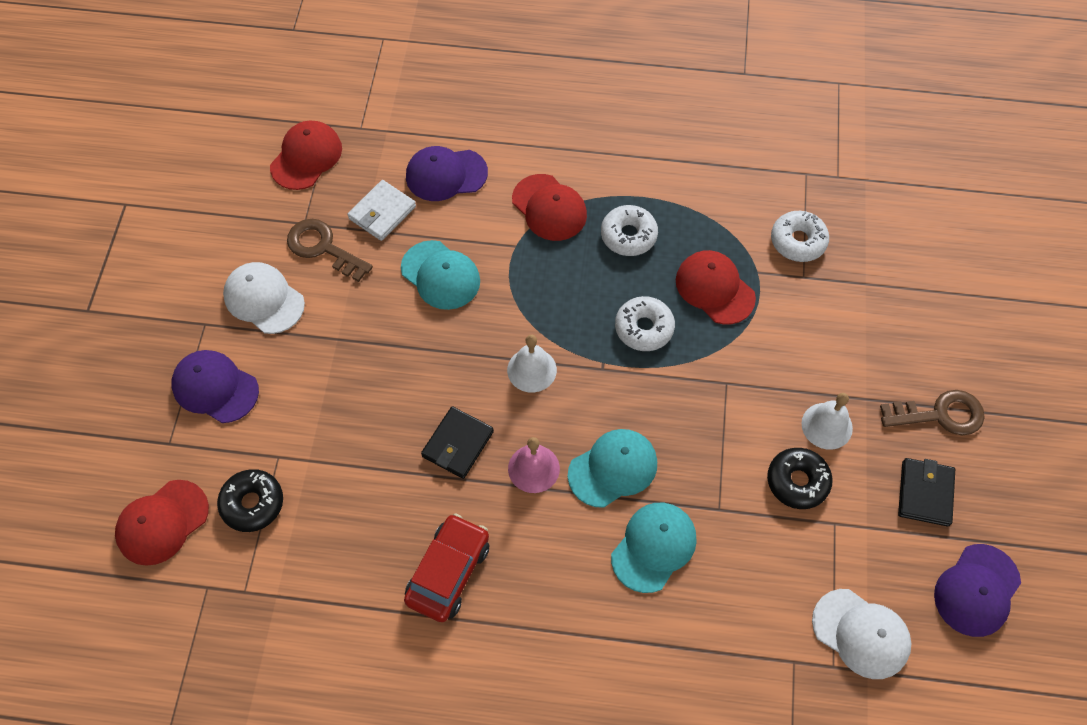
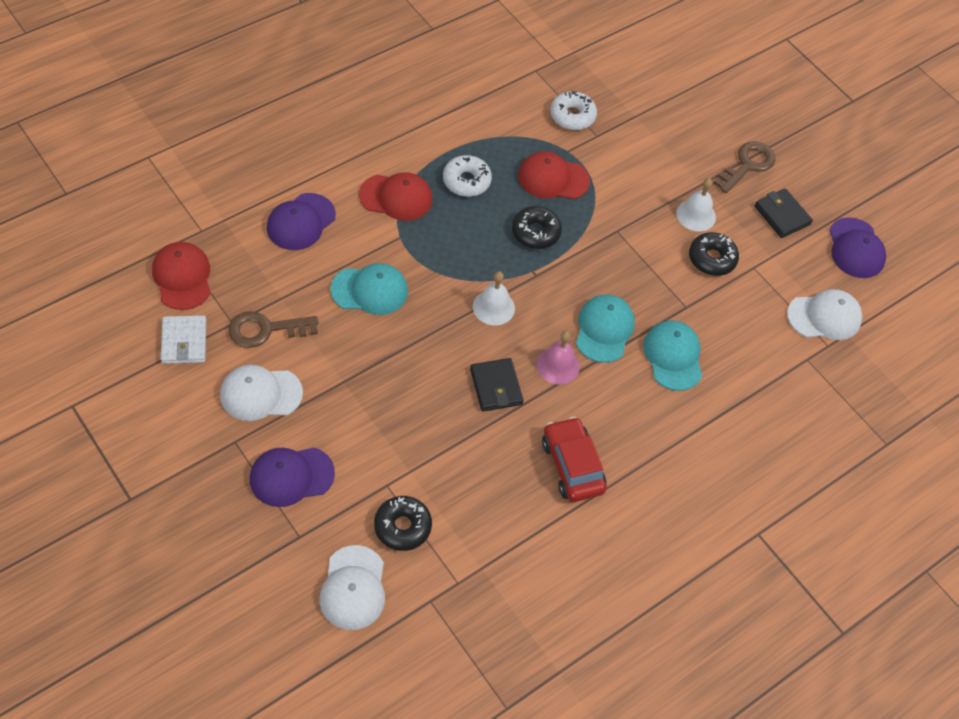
camera: 50 degrees left, 5 degrees down
red cap [115,480,209,566] -> white cap [319,545,385,630]
white wallet [348,180,416,241] -> white wallet moved to [161,315,206,364]
white donut [615,296,675,351] -> black donut [512,206,562,249]

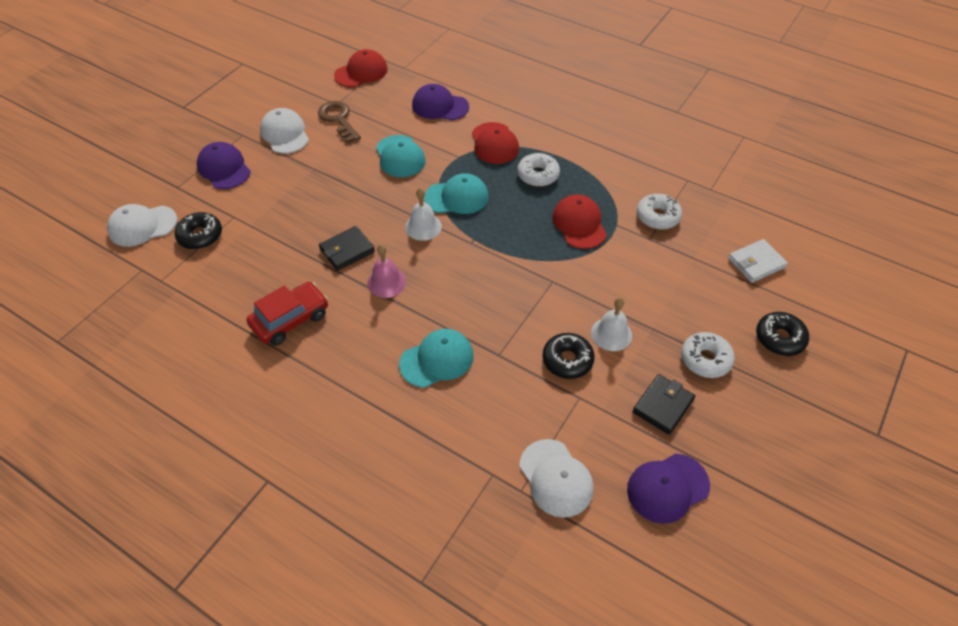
camera: 75 degrees right, 5 degrees down
white wallet [161,315,206,364] -> white wallet moved to [728,239,788,283]
black donut [512,206,562,249] -> black donut moved to [756,312,809,356]
turquoise cap [576,294,635,363] -> turquoise cap moved to [424,173,489,214]
brown key [713,141,776,193] -> white donut [681,332,735,378]

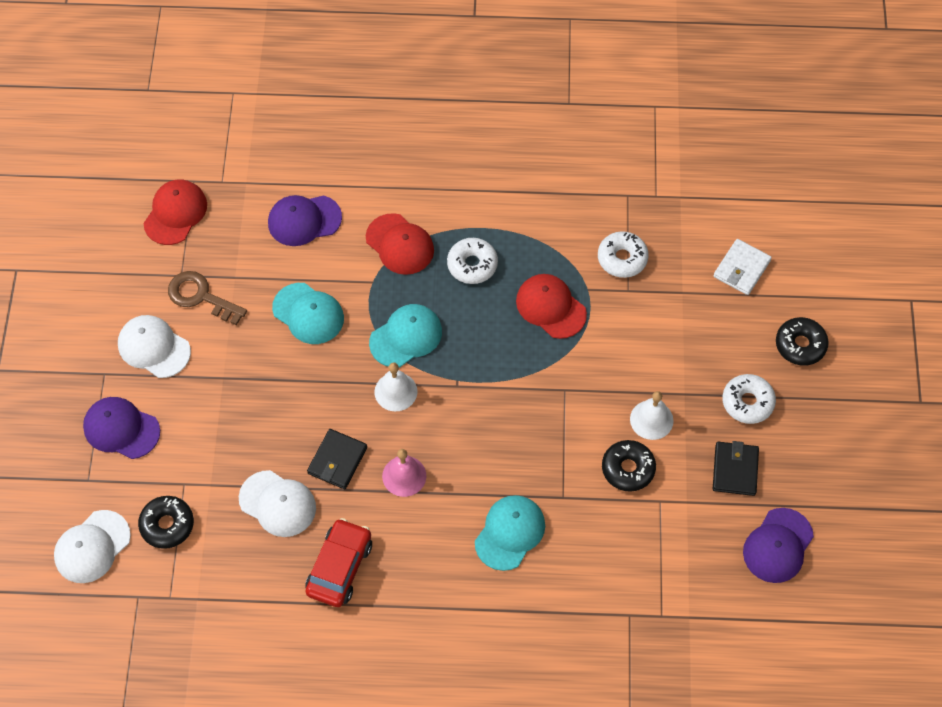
camera: 30 degrees left, 10 degrees up
white cap [519,439,593,518] -> white cap moved to [239,470,316,537]

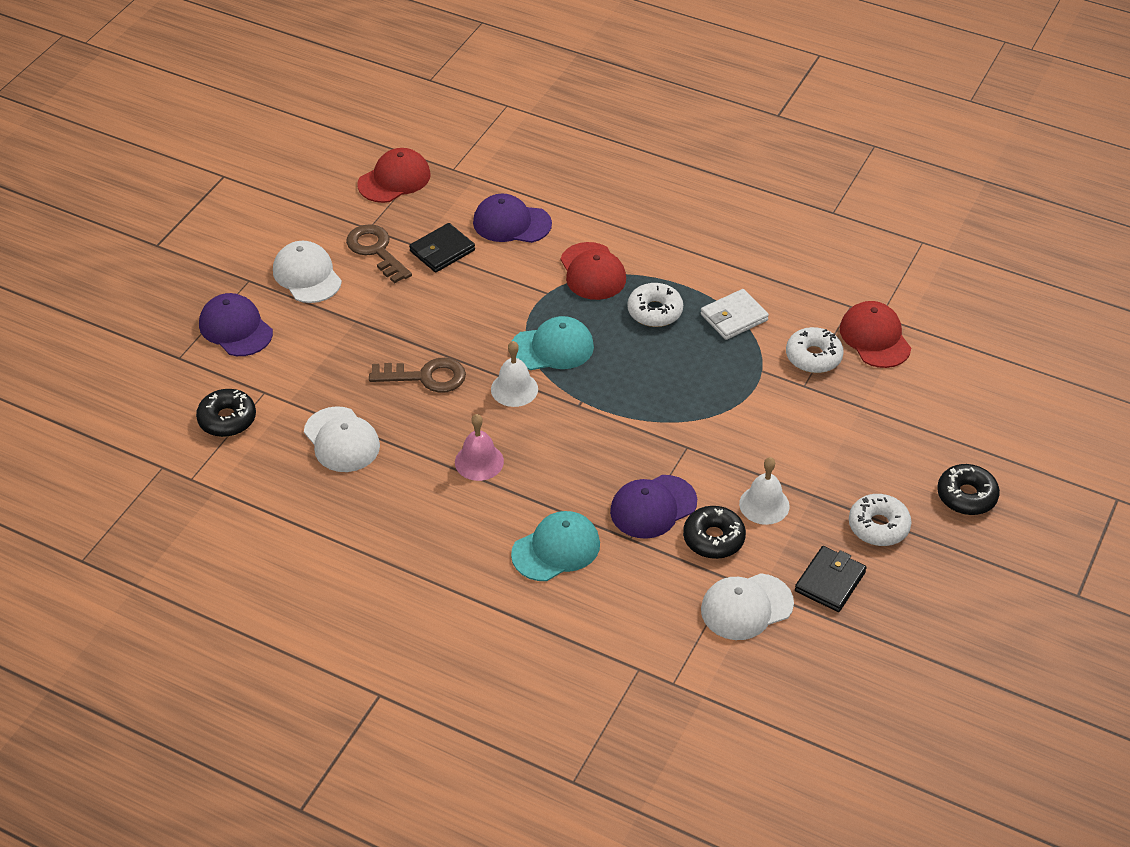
camera: 25 degrees right, 15 degrees down
white cap [54,510,131,583] -> white cap moved to [701,573,794,640]
turquoise cap [272,283,344,344] -> none
red car [305,518,372,607] -> none
black wallet [307,429,367,489] -> black wallet moved to [409,223,475,273]
red cap [516,274,587,339] -> red cap moved to [840,301,911,368]
white wallet [714,239,772,295] -> white wallet moved to [701,289,769,340]
purple cap [743,508,814,583] -> purple cap moved to [610,475,697,539]
none -> brown key [369,358,466,393]

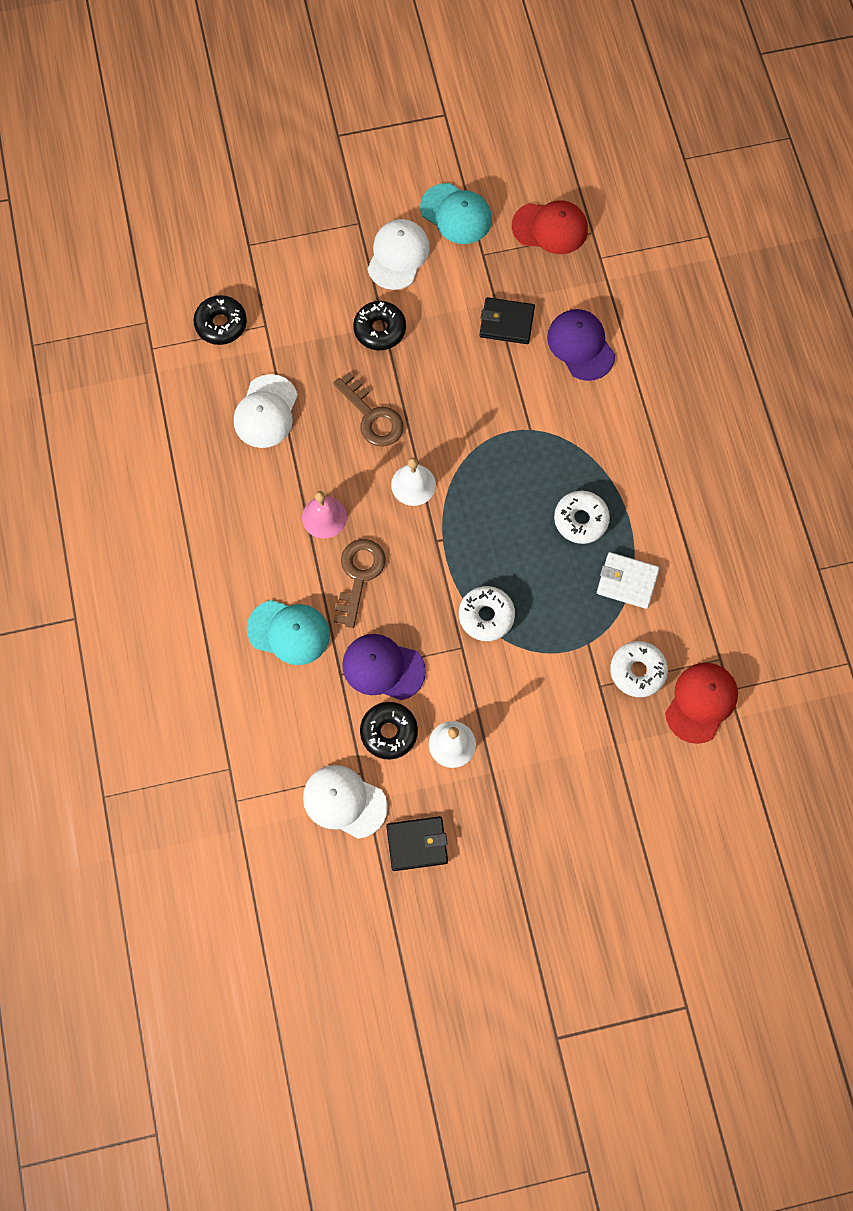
camera: 50 degrees right, 25 degrees up
purple cap [199,293,273,356] -> none
brown key [346,224,412,283] -> brown key moved to [334,539,386,628]
turquoise cap [511,316,594,370] -> turquoise cap moved to [420,183,492,244]
red cap [560,242,626,300] -> none
white donut [849,494,912,546] -> white donut moved to [459,586,515,641]
black donut [937,464,1000,515] -> black donut moved to [353,301,406,351]

